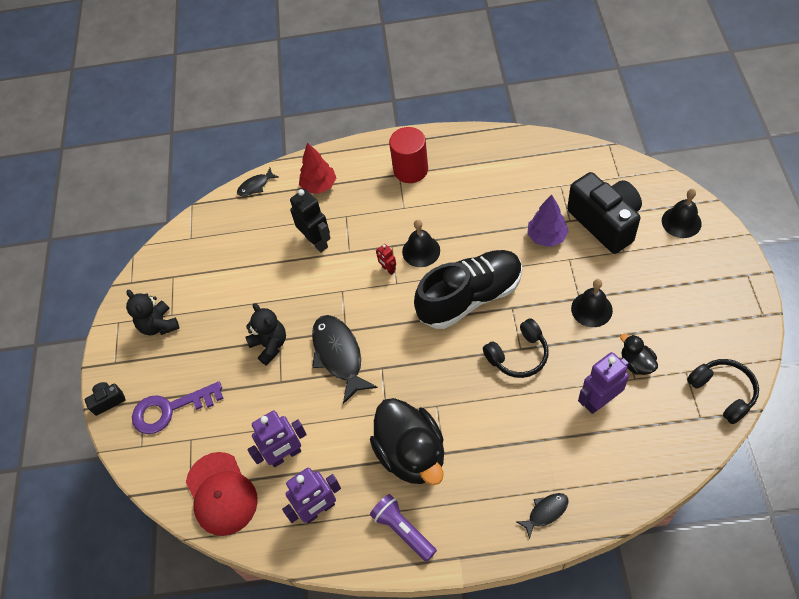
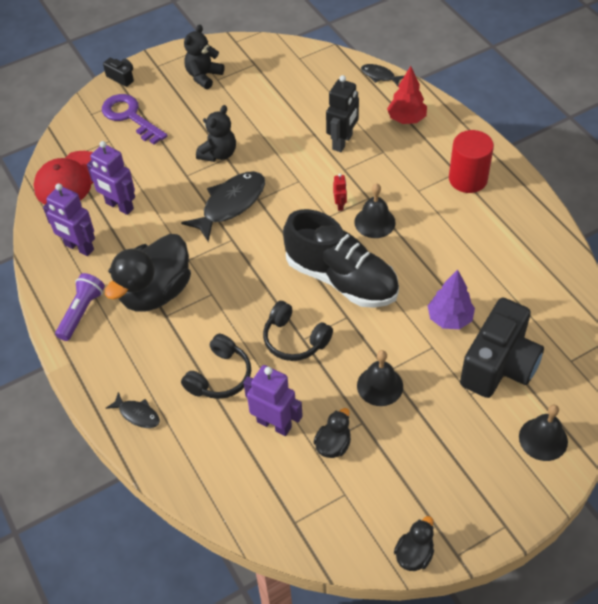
camera: 60 degrees right, 5 degrees down
red robot [376,244,396,275] -> red robot turned 150 degrees clockwise [333,174,347,211]
black headphones [687,359,759,424] -> black headphones moved to [181,334,251,399]
none -> black duck [394,516,434,571]

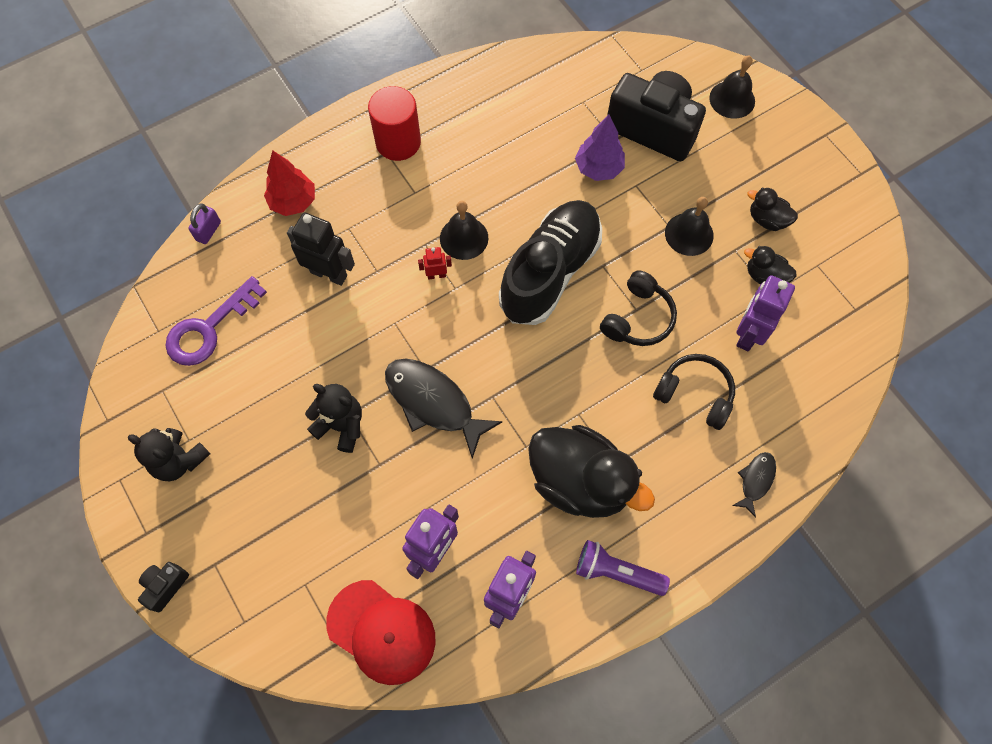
camera: 95 degrees left, 15 degrees up
purple key [102,94,168,145] -> purple key moved to [165,276,267,366]
black fish [361,64,404,86] -> purple padlock [188,204,221,244]
black duck [394,516,434,571] -> black duck moved to [747,188,798,231]

